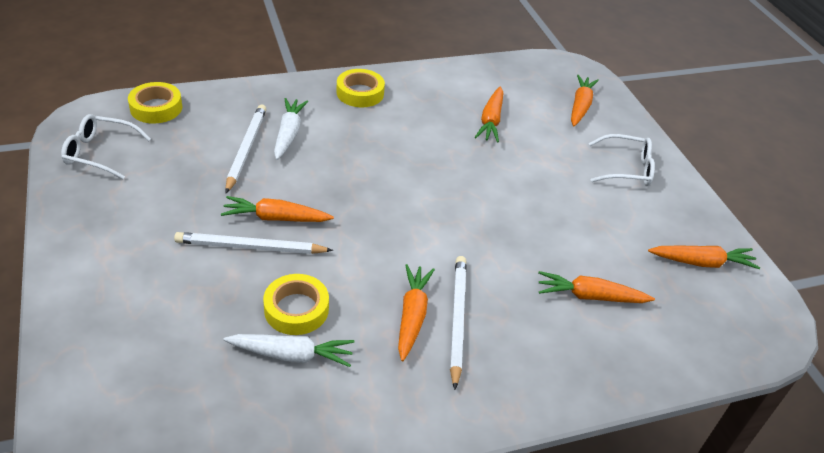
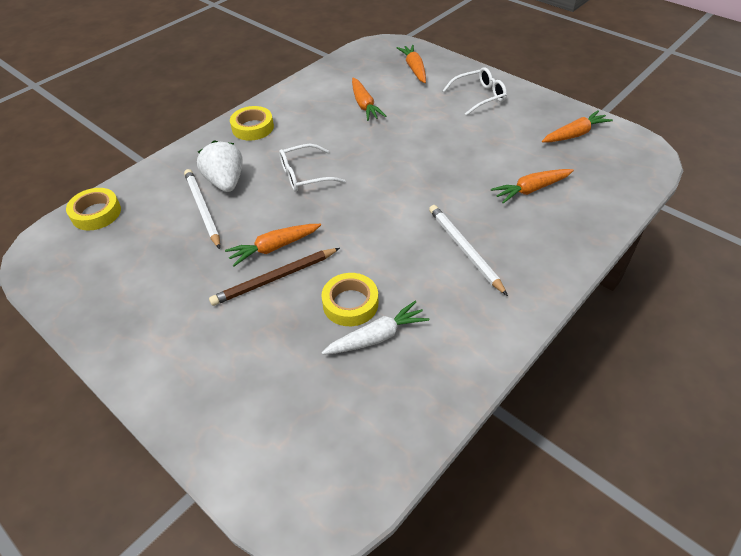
camera: 25 degrees left, 5 degrees up
white glasses [61,114,151,179] -> white glasses moved to [279,144,345,192]
white pencil [174,232,333,254] -> brown pencil [209,248,340,306]
white carrot [274,98,308,160] -> white strawberry [197,140,243,192]
orange carrot [398,264,435,361] -> none

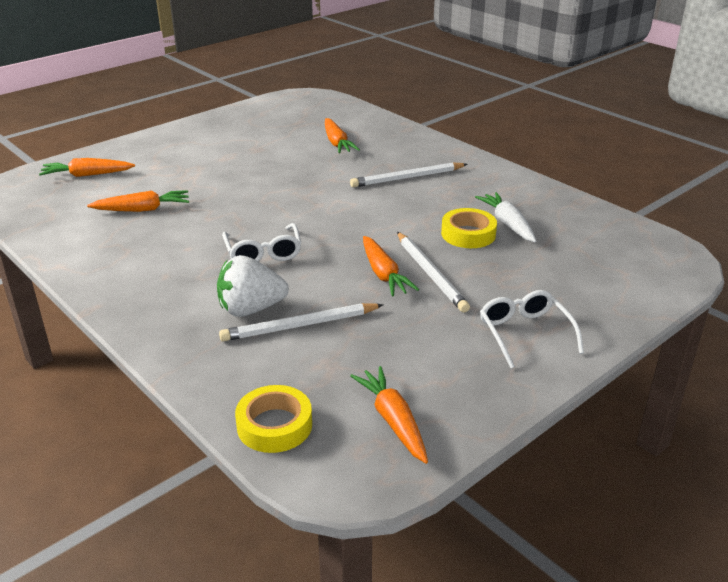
camera: 85 degrees left, 15 degrees down
brown pencil [209,248,340,306] -> white pencil [397,232,470,312]
yellow tape [230,106,274,141] -> none
white glasses [442,67,507,116] -> white glasses moved to [480,290,584,368]
orange carrot [542,110,613,142] -> orange carrot moved to [350,366,428,464]

